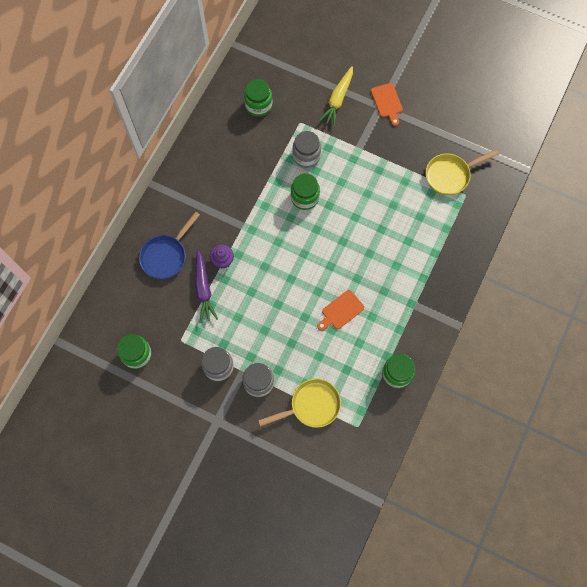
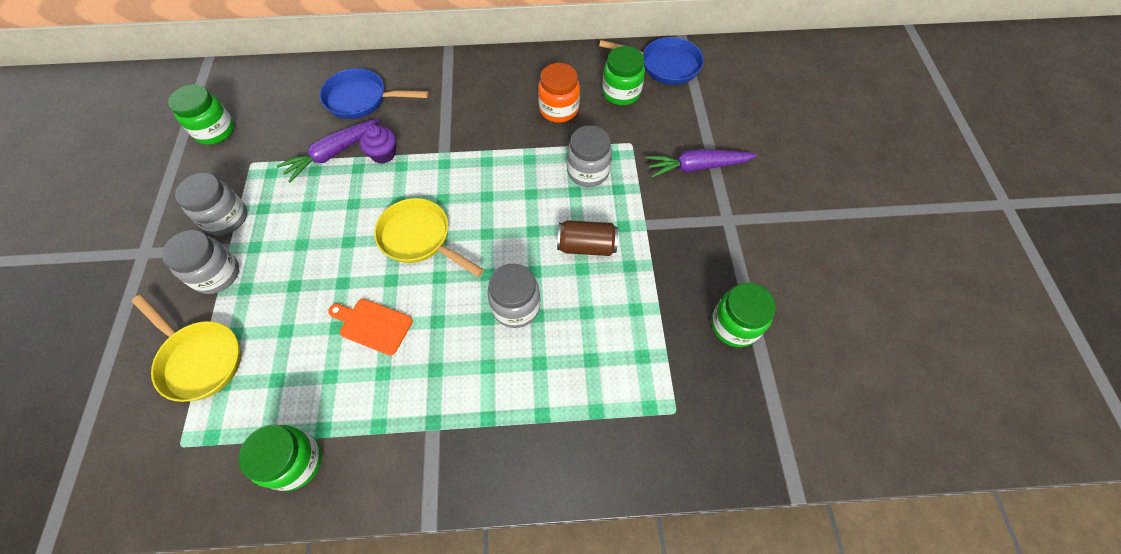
camera: 60 degrees right, 10 degrees down
green jar [291,174,320,210] -> green jar moved to [711,283,776,347]
yellow carrot [319,66,353,127] -> purple carrot [646,149,757,178]
orange cutting board [371,83,403,126] -> none
yellow pan [426,150,499,195] -> yellow pan moved to [374,198,484,277]
none -> grey jar [487,264,540,328]
none -> orange jar [538,63,580,123]
none -> brown can [557,220,618,256]
none -> blue pan [599,37,704,85]

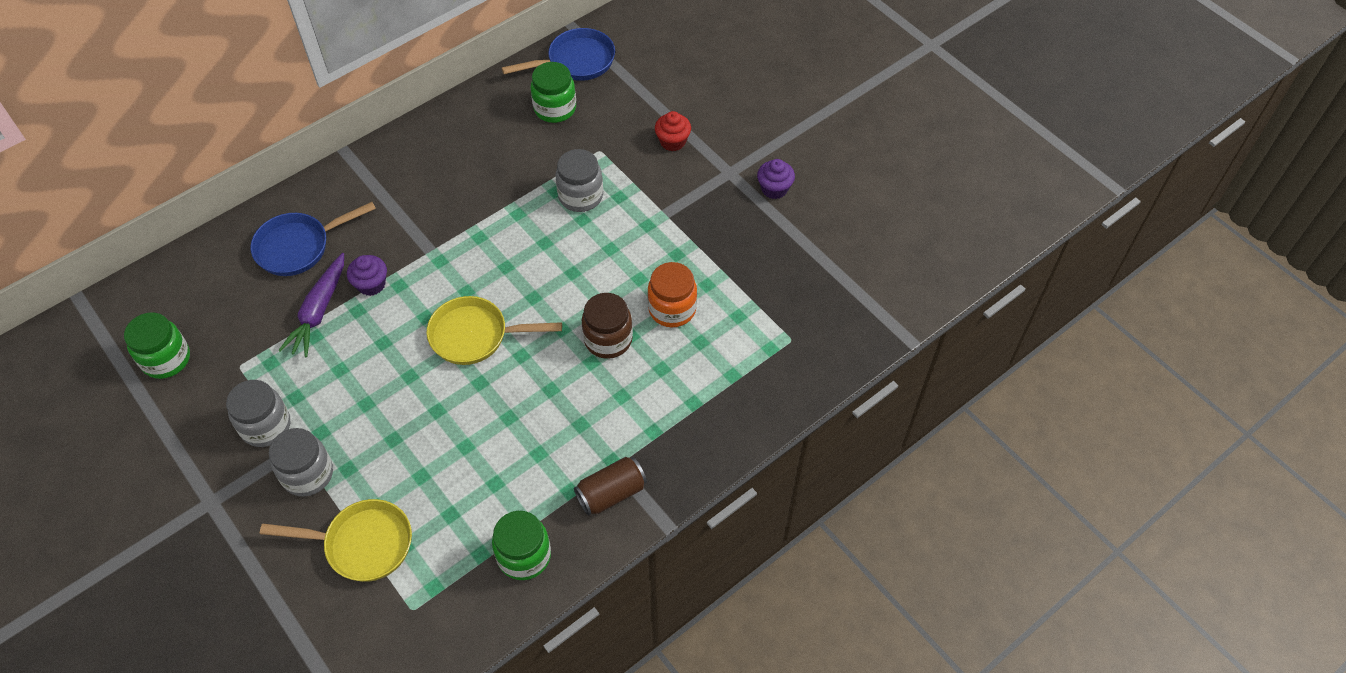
camera: 35 degrees left, 5 degrees down
orange cutting board [328,299,413,355] -> none
grey jar [487,264,540,328] -> brown jar [582,293,633,359]
orange jar [538,63,580,123] -> orange jar moved to [647,262,697,327]
brown can [557,220,618,256] -> brown can moved to [574,457,647,516]
purple carrot [646,149,757,178] -> red cupcake [655,111,691,151]
green jar [711,283,776,347] -> none
none -> purple cupcake [757,159,795,199]

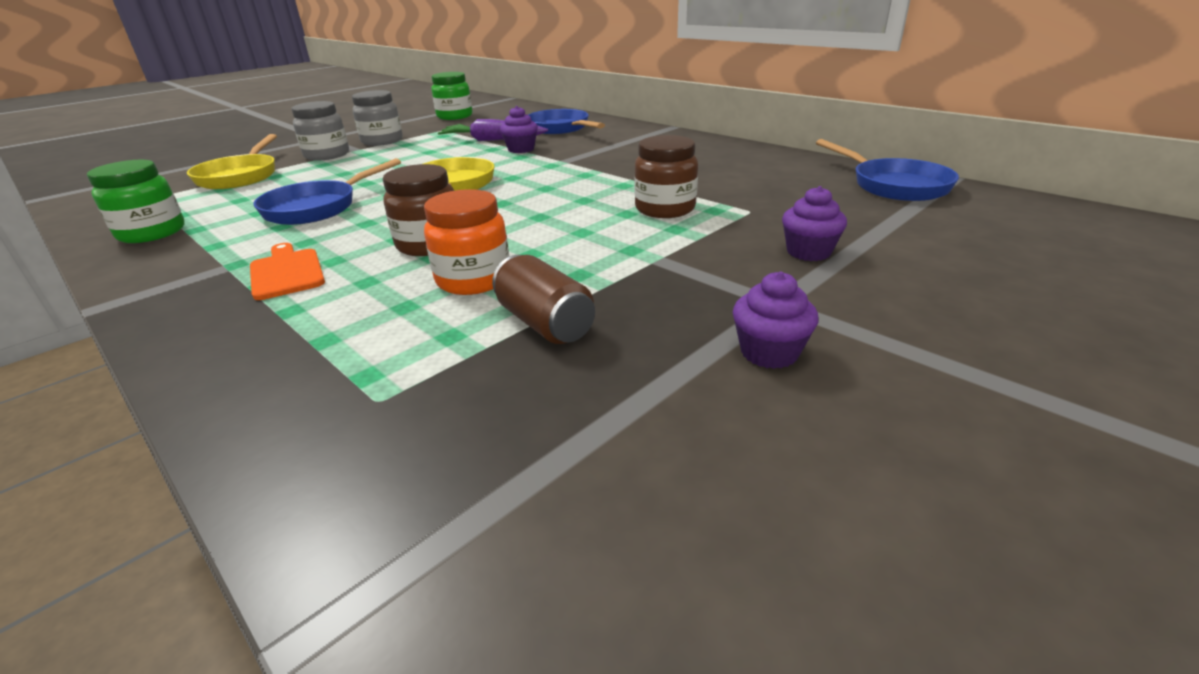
camera: 85 degrees right, 25 degrees down
green jar [531,62,576,123] -> none
grey jar [556,149,603,212] -> brown jar [634,135,698,218]
brown can [574,457,647,516] -> brown can moved to [492,255,595,344]
red cupcake [655,111,691,151] -> purple cupcake [782,186,847,261]
none -> orange cutting board [250,243,325,300]
none -> blue pan [254,158,401,225]

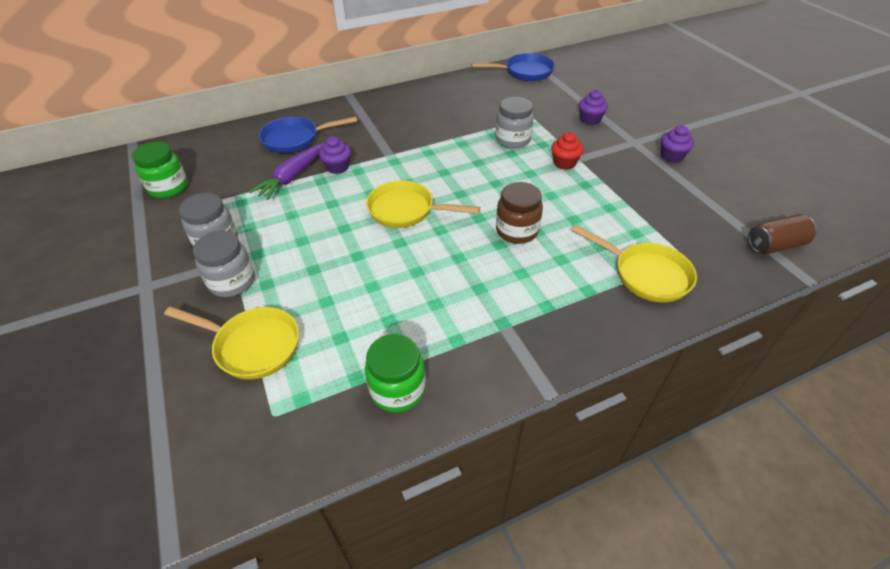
camera: 70 degrees left, 15 degrees up
orange cutting board [250,243,325,300] -> none
blue pan [254,158,401,225] -> none
orange jar [424,189,509,295] -> none
brown can [492,255,595,344] -> brown can moved to [748,214,817,254]
brown jar [634,135,698,218] -> grey jar [495,97,534,149]
none -> red cupcake [551,132,584,170]
none -> yellow pan [572,225,697,303]

